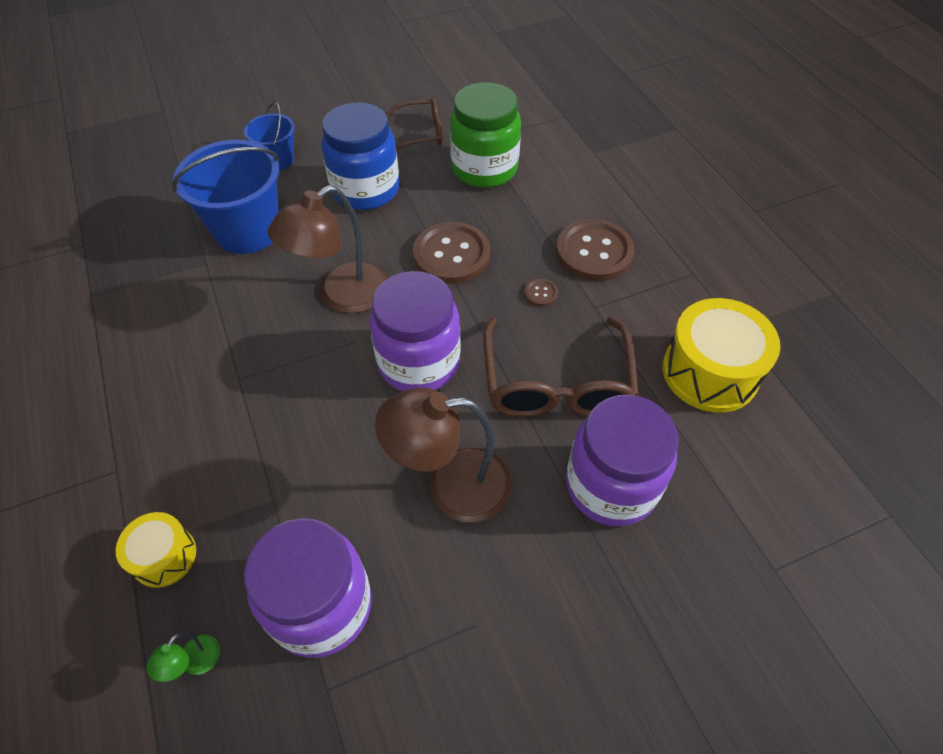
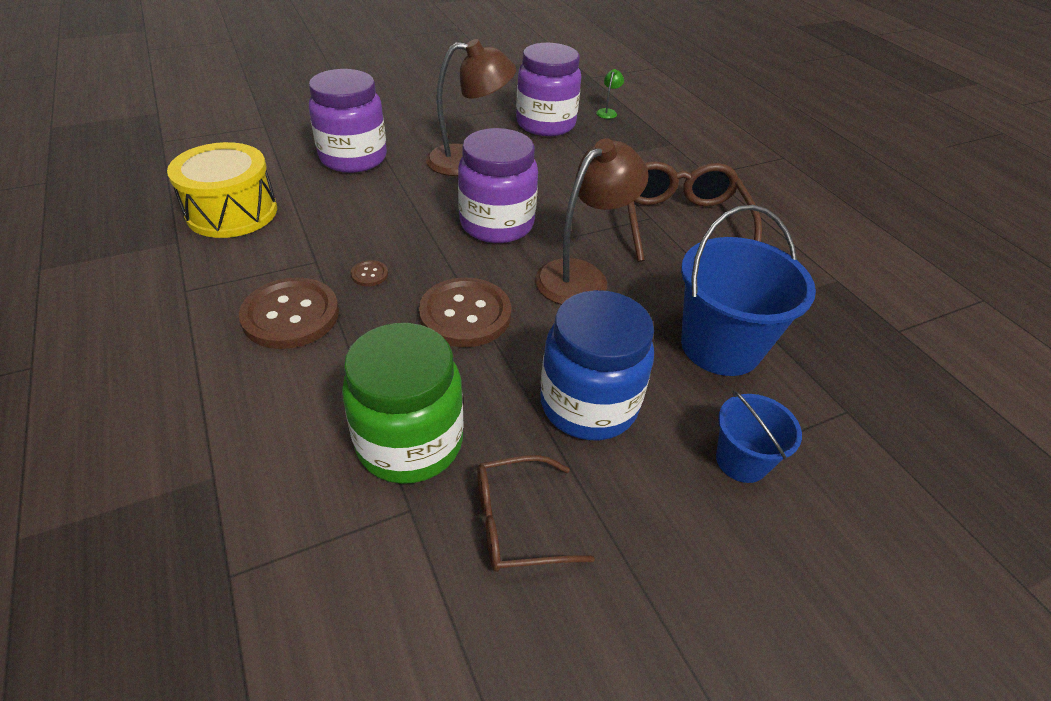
camera: 175 degrees right, 10 degrees down
yellow drum [116,512,196,588] -> none
brown glasses [483,317,639,417] -> brown glasses moved to [627,161,762,262]

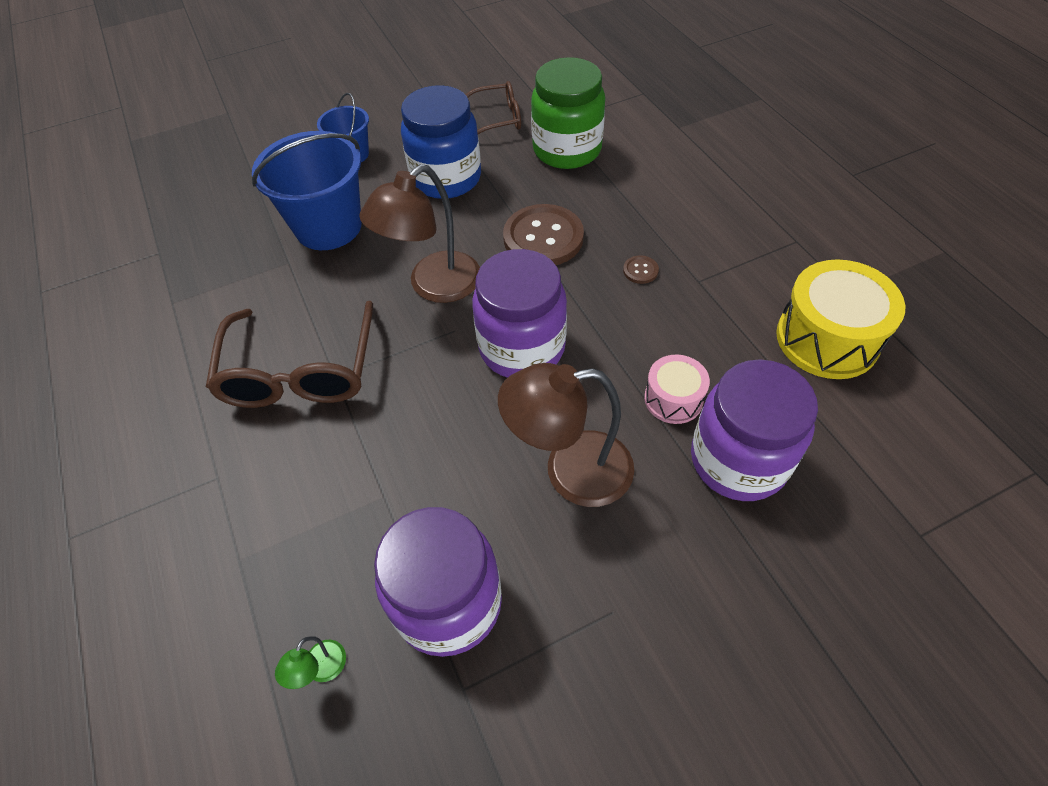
camera: 175 degrees left, 10 degrees up
brown button [239,277,339,349] -> none
none -> pink drum [644,355,710,424]

